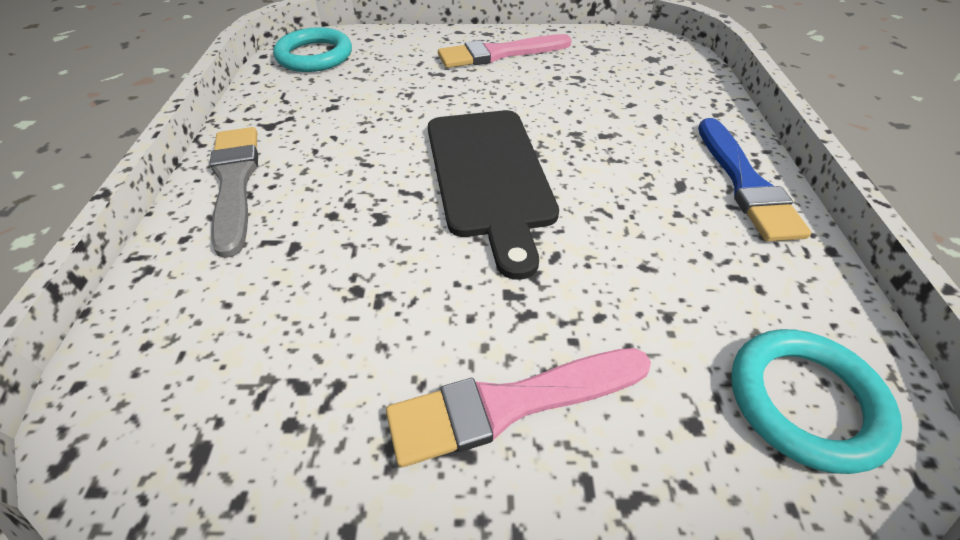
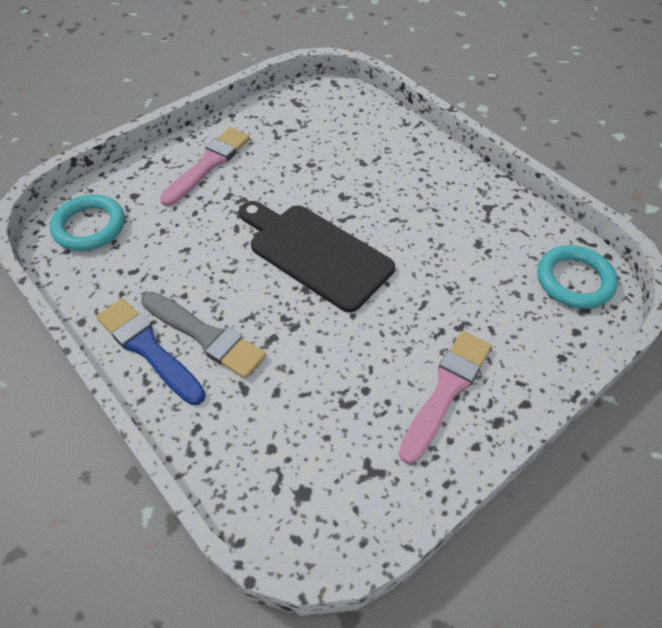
camera: 140 degrees right, 5 degrees up
grey brush [210,127,258,258] -> grey brush moved to [141,291,266,379]

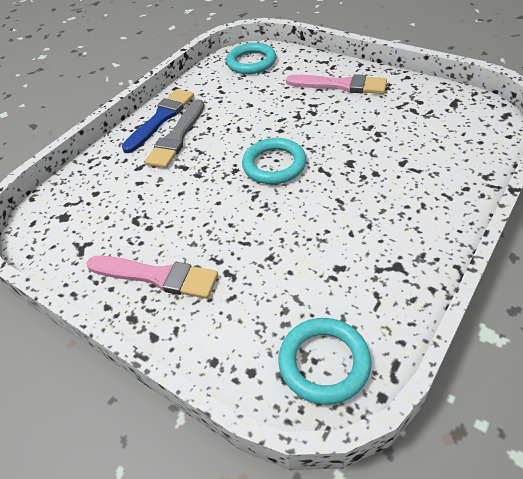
camera: 80 degrees right, 5 degrees down
black cutting board [239,201,395,312] -> turquoise ring [242,138,307,184]

